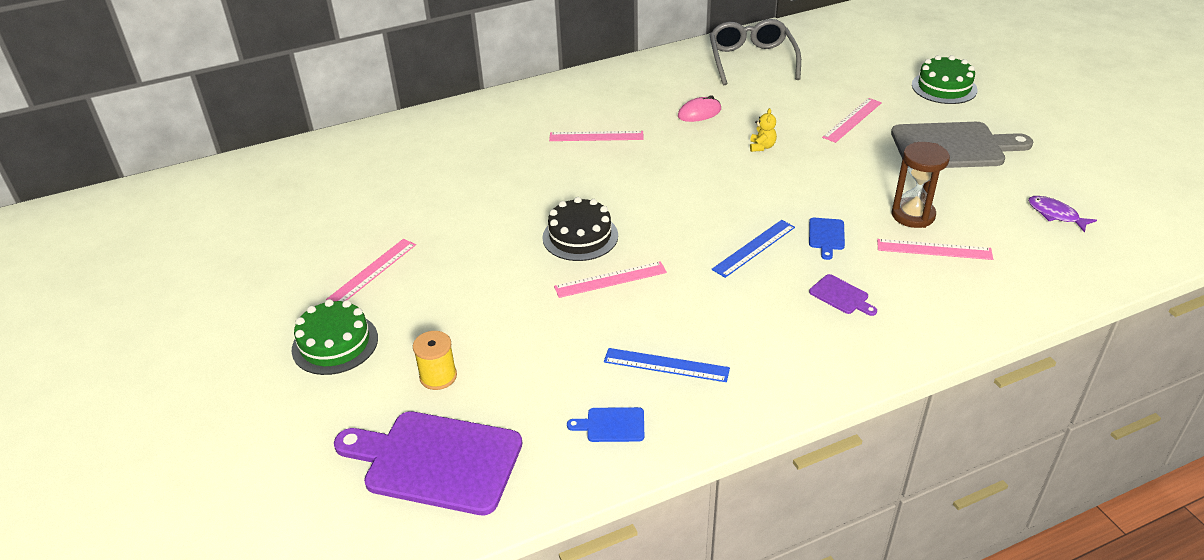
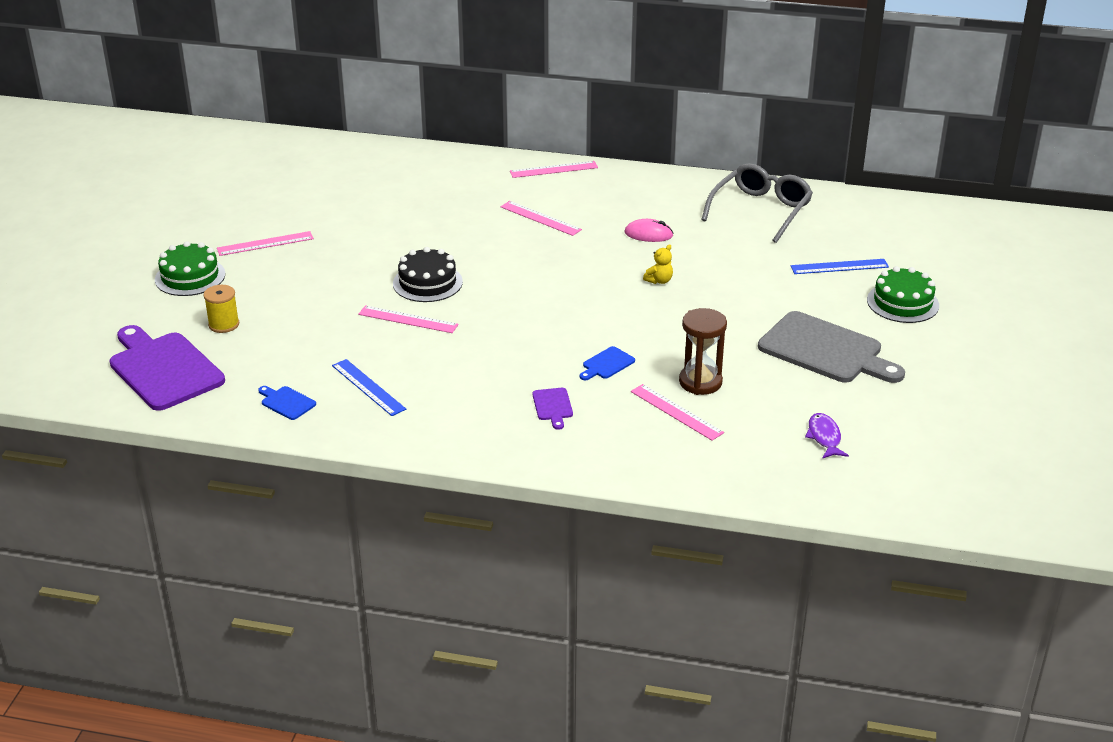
camera: 35 degrees right, 5 degrees down
blue ruler [711,220,795,278] -> blue ruler moved to [791,259,889,274]
pink ruler [822,98,882,143] -> pink ruler moved to [510,161,598,178]

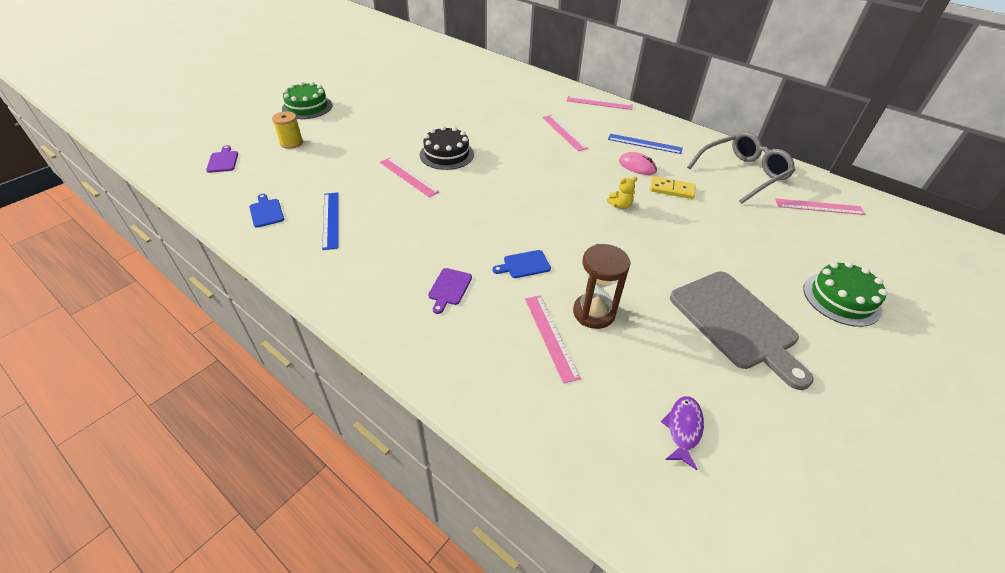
camera: 25 degrees right, 10 degrees up
purple cutting board [109,325,225,411] -> purple cutting board [206,145,238,173], size x0.43
pink ruler [217,231,314,256] -> pink ruler moved to [775,198,865,215]
blue ruler [791,259,889,274] -> blue ruler moved to [608,134,683,154]
none -> yellow domino [650,176,696,199]

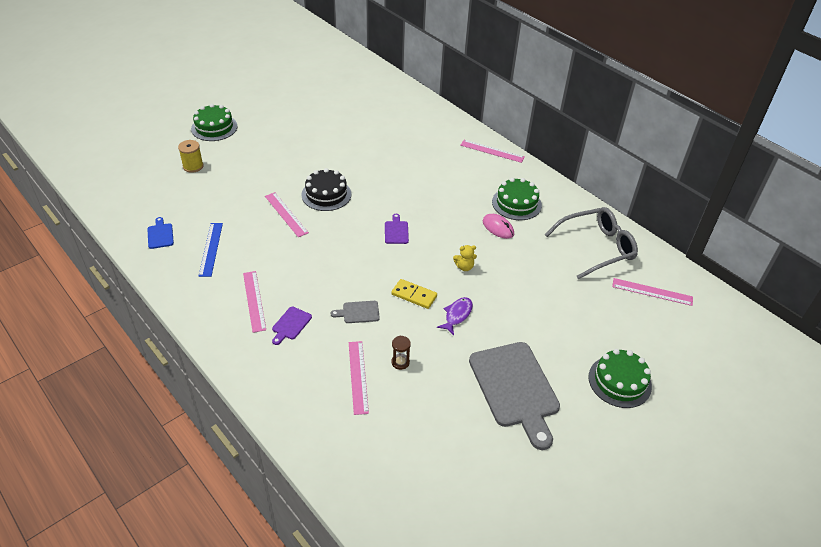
camera: 10 degrees right, 0 degrees up
purple cutting board [206,145,238,173] -> purple cutting board moved to [385,214,409,244]
blue cutting board [492,250,551,278] -> grey cutting board [331,301,380,323]
pink ruler [542,115,588,151] -> pink ruler moved to [243,271,266,333]
brown hourglass [573,244,631,329] -> brown hourglass [391,336,411,370], size x0.52
blue ruler [608,134,683,154] -> green cake [492,178,542,220]
yellow domino [650,176,696,199] -> yellow domino moved to [391,279,437,309]
purple fish [661,396,704,470] -> purple fish moved to [437,297,473,335]

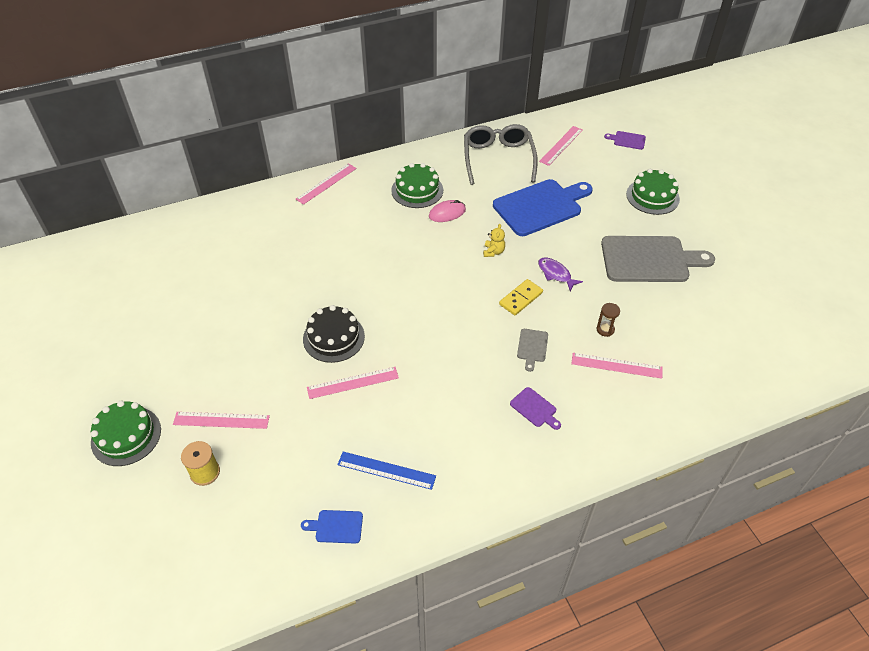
camera: 70 degrees left, 5 degrees up
pink ruler [243,271,266,333] -> pink ruler moved to [173,412,270,429]
purple cutting board [385,214,409,244] -> purple cutting board moved to [604,131,646,150]
none -> blue cutting board [493,179,593,236]

